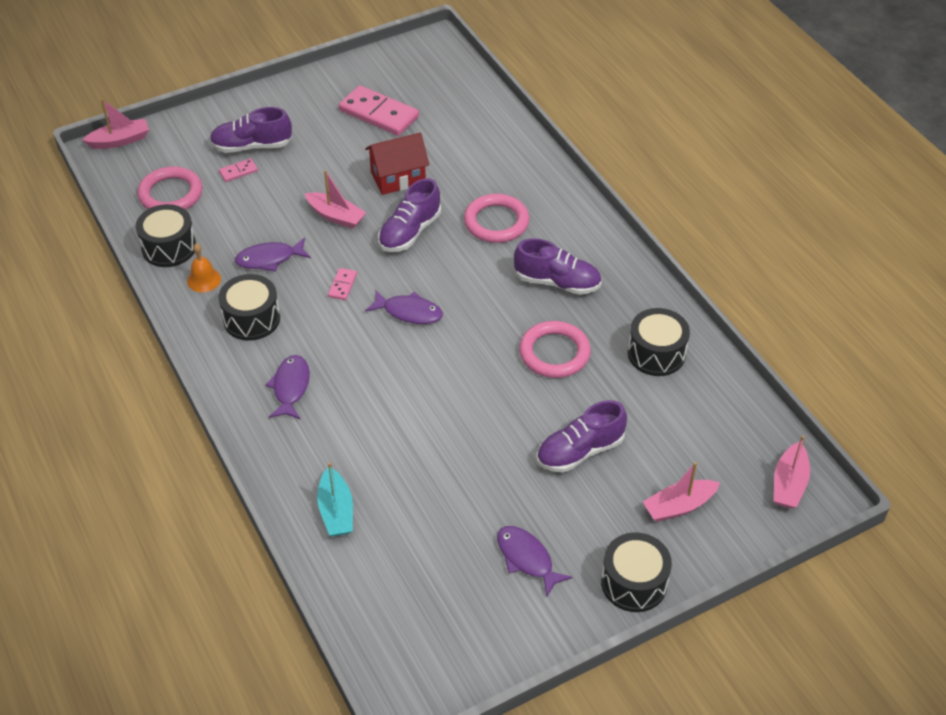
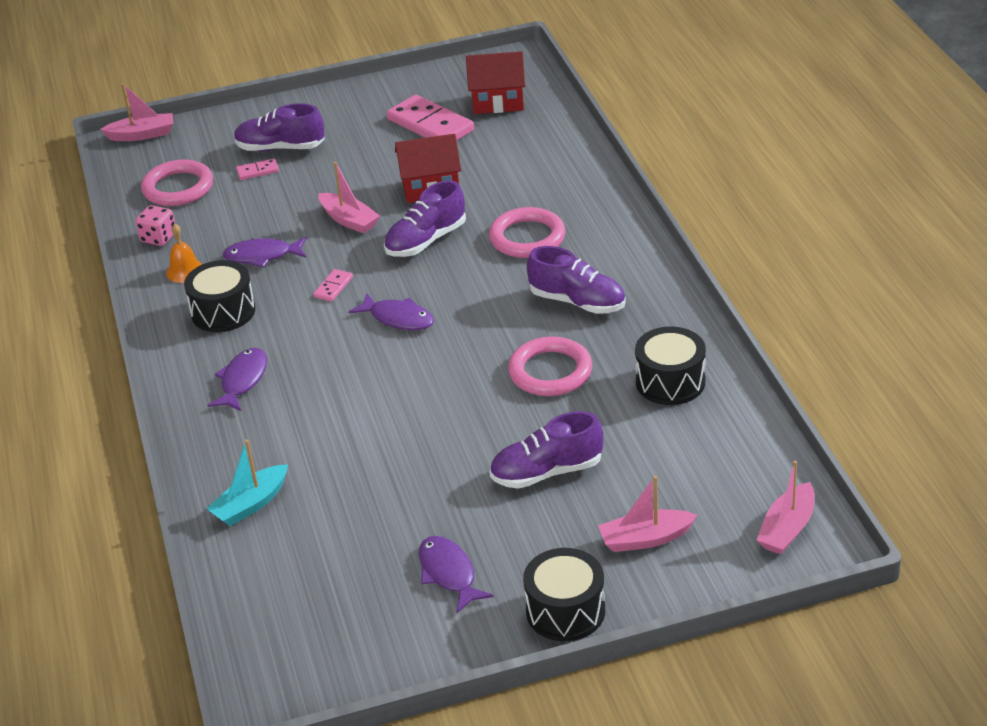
camera: 15 degrees right, 10 degrees down
black drum [136,204,196,267] -> pink dice [135,205,175,246]
turquoise boat [317,462,353,536] -> turquoise boat turned 45 degrees clockwise [206,439,288,526]
none -> red house [466,51,525,114]

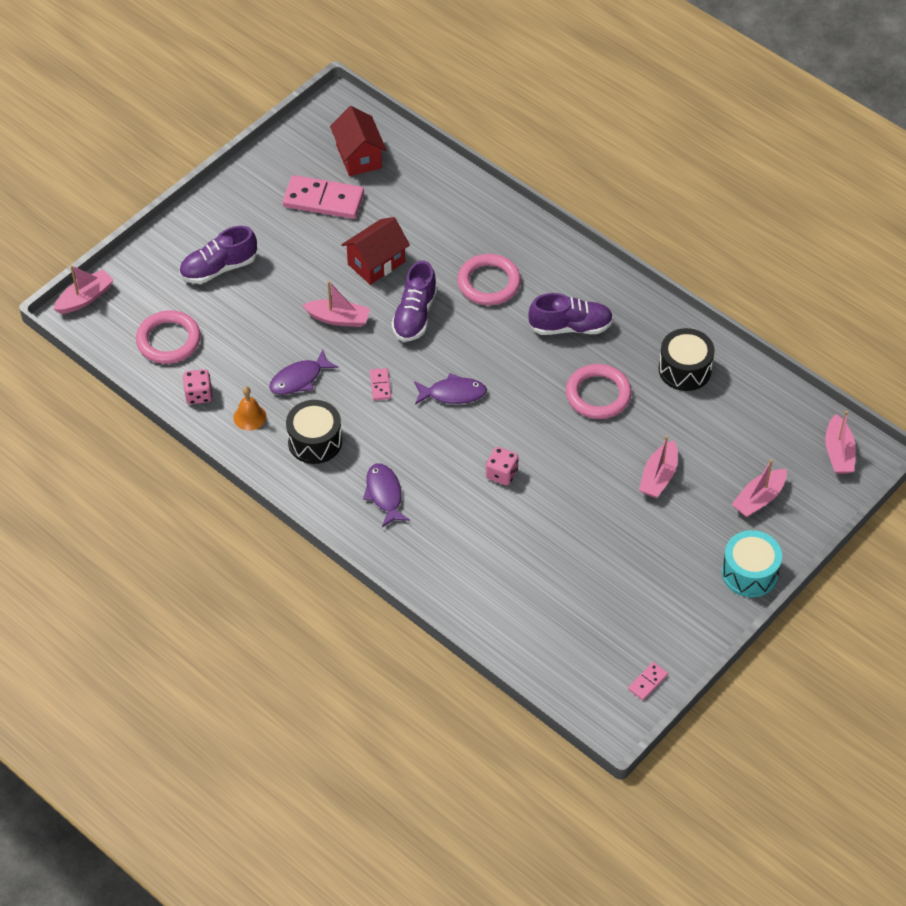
camera: 35 degrees left, 15 degrees up
turquoise boat [206,439,288,526] -> none
pink domino [236,159,279,180] -> pink domino moved to [628,662,668,700]
purple fish [419,536,494,613] -> none
red house [466,51,525,114] -> red house turned 75 degrees counterclockwise [330,106,386,176]
purple shoe [490,411,604,489] -> pink boat [639,435,678,498]
black drum [523,548,605,641] -> turquoise drum [722,530,782,597]
none -> pink dice [486,447,519,485]

